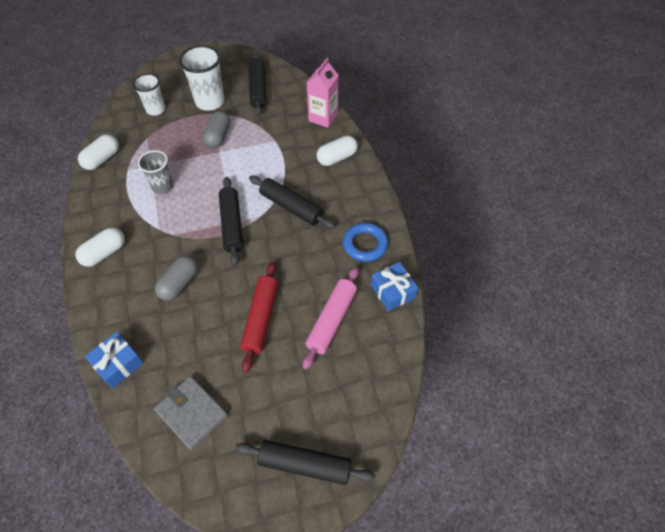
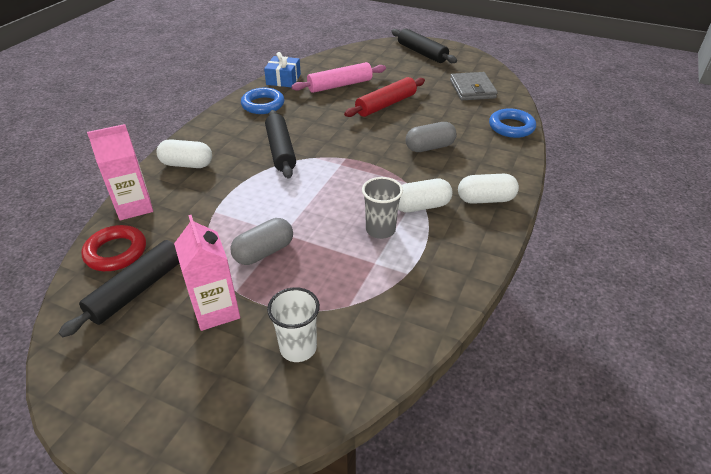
camera: 140 degrees left, 15 degrees down
white capsule [78,134,119,170] -> white capsule moved to [398,179,453,212]
blue gift [85,332,143,388] -> blue ring [489,108,536,138]
white cup [179,45,225,111] -> pink carton [174,215,240,331]
black rolling pin [219,177,244,266] -> none
none -> red ring [81,225,146,271]

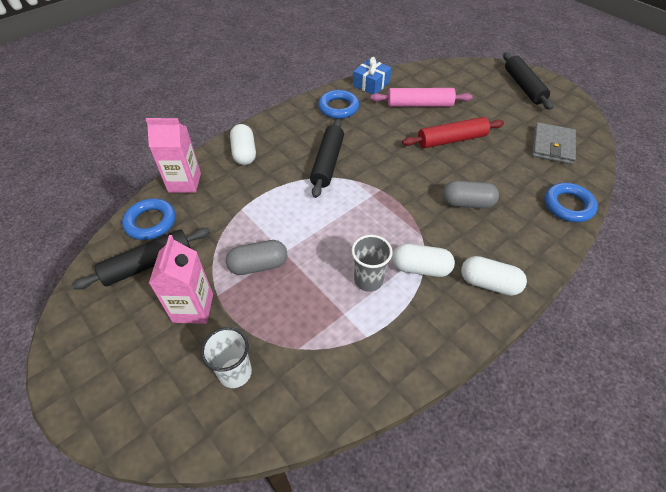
camera: 25 degrees right, 10 degrees up
red ring [81,225,146,271] -> blue ring [122,198,175,240]
white capsule [157,139,212,168] -> white capsule turned 45 degrees clockwise [230,124,256,165]

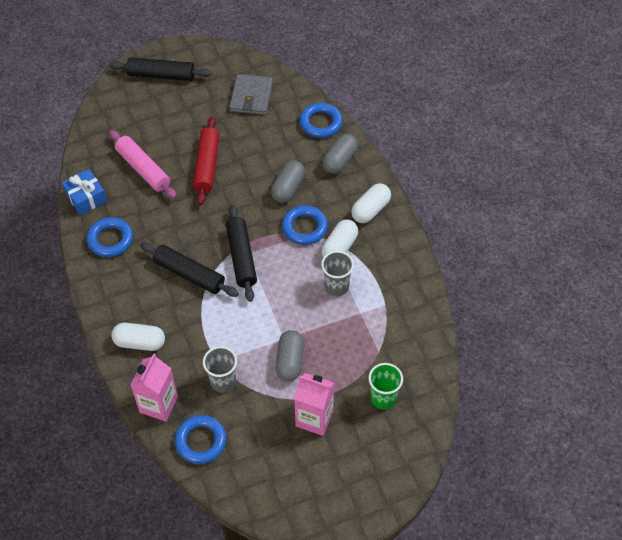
camera: 70 degrees left, 5 degrees up
black rolling pin [72,228,210,290] -> black rolling pin moved to [226,205,257,302]
white cup [201,327,252,388] -> green cup [368,363,403,409]
pink rolling pin [370,88,472,107] -> pink rolling pin turned 60 degrees counterclockwise [109,130,177,198]
grey wallet [532,122,576,164] -> grey wallet turned 60 degrees clockwise [229,74,273,115]
none -> grey cup [203,346,237,393]
none -> blue ring [282,205,328,245]
none -> grey capsule [322,134,358,174]

